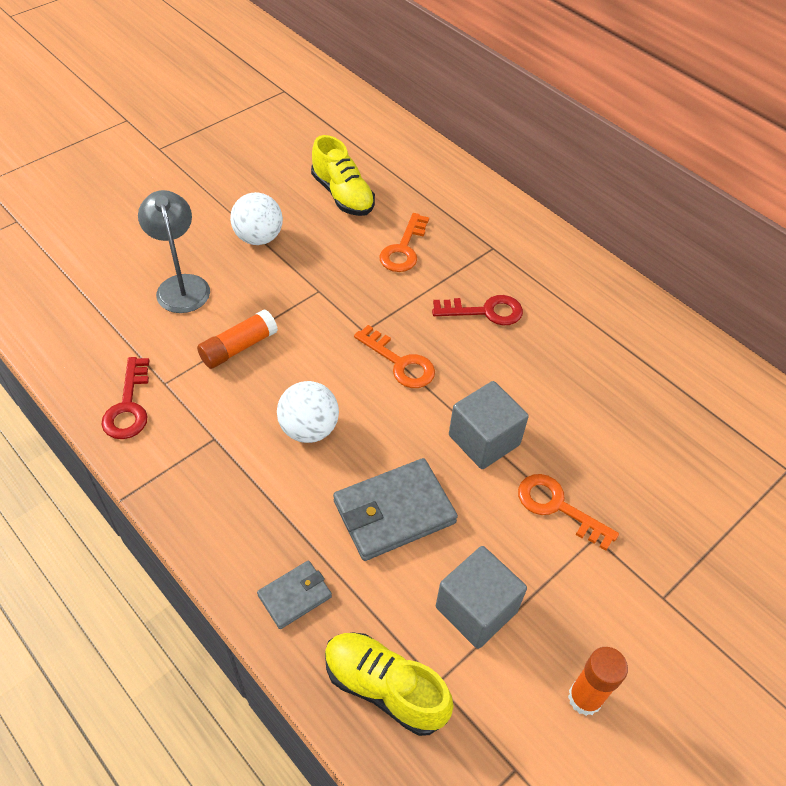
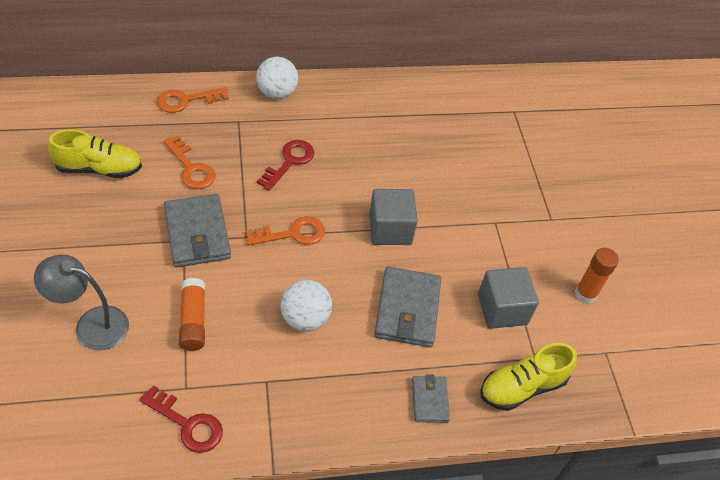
camera: 60 degrees left, 0 degrees up
white ball [230,192,283,245] -> white ball moved to [256,57,298,99]
orange key [518,474,619,551] -> orange key moved to [157,87,229,113]
none -> grey wallet [164,194,231,267]

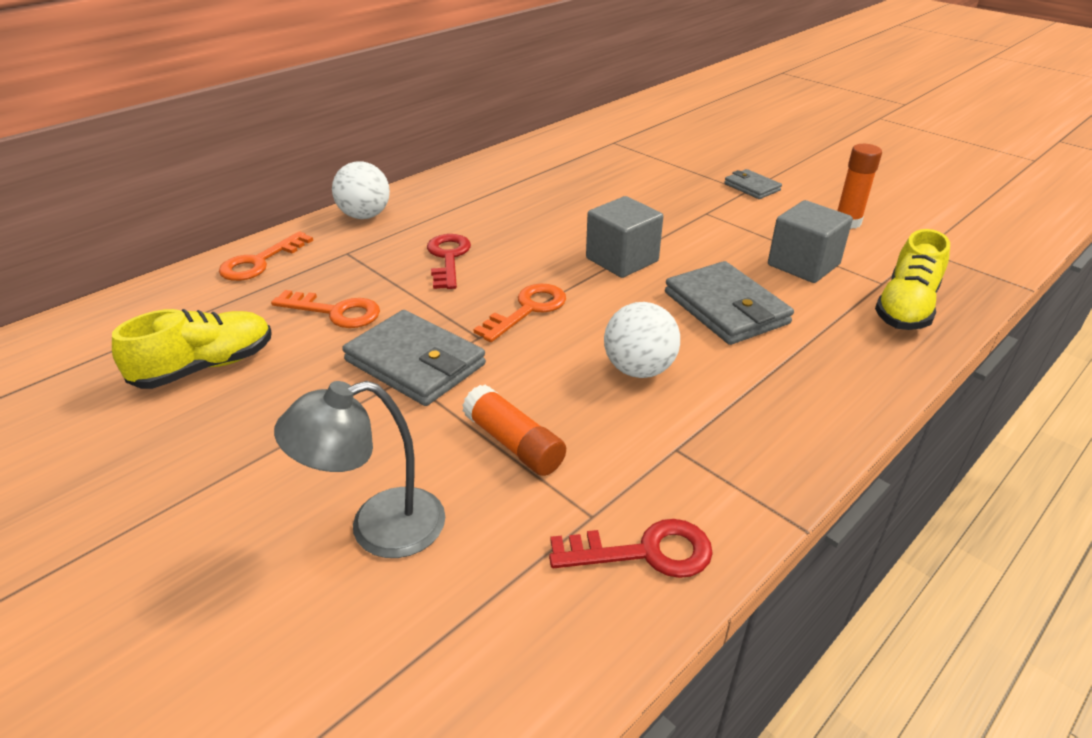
camera: 30 degrees left, 15 degrees down
grey wallet [412,374,450,423] -> grey wallet moved to [724,169,782,199]

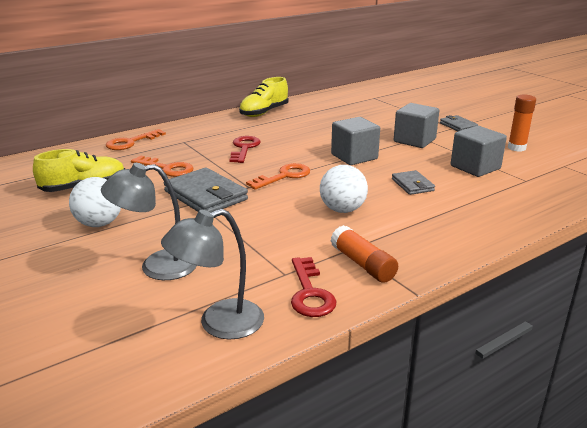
camera: 10 degrees right, 10 degrees down
white ball [332,161,390,219] -> white ball moved to [69,177,121,227]
orange glue stick [462,385,566,476] -> orange glue stick moved to [331,225,398,283]
red key [549,519,713,578] -> red key turned 75 degrees clockwise [291,257,337,317]
grey wallet [665,261,794,345] -> grey wallet [392,170,435,195], size x0.55
yellow shoe [875,229,950,330] -> yellow shoe moved to [239,77,288,117]
none -> grey lamp [161,209,264,339]
none -> grey cube [394,103,439,148]

